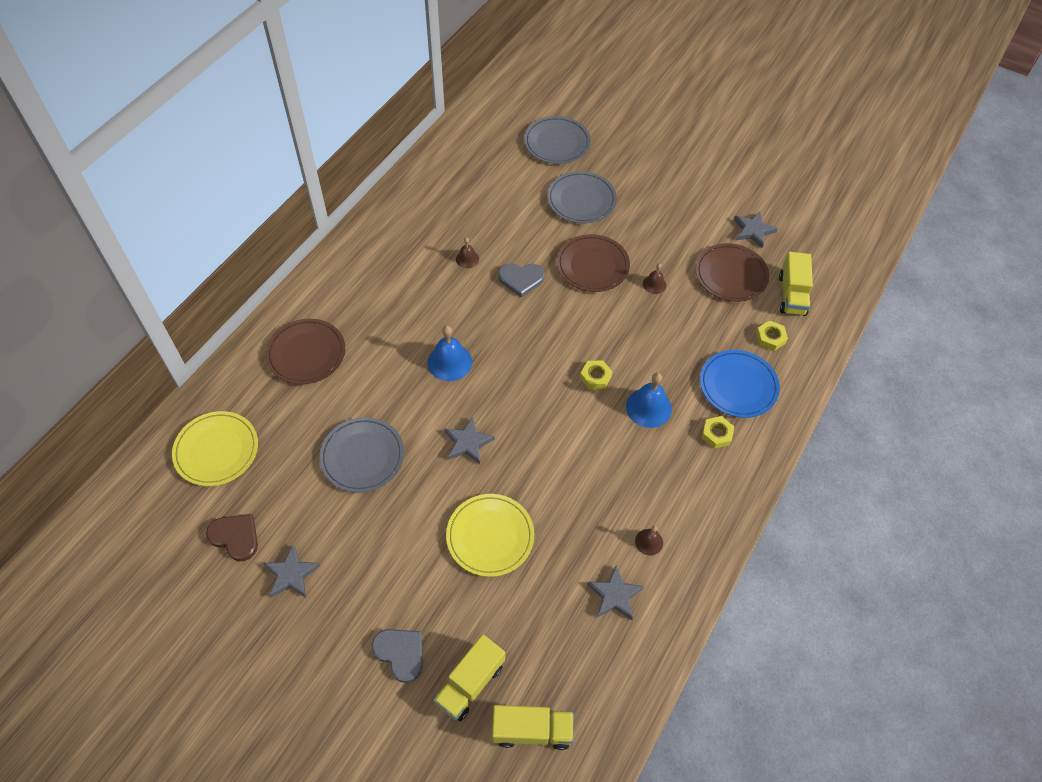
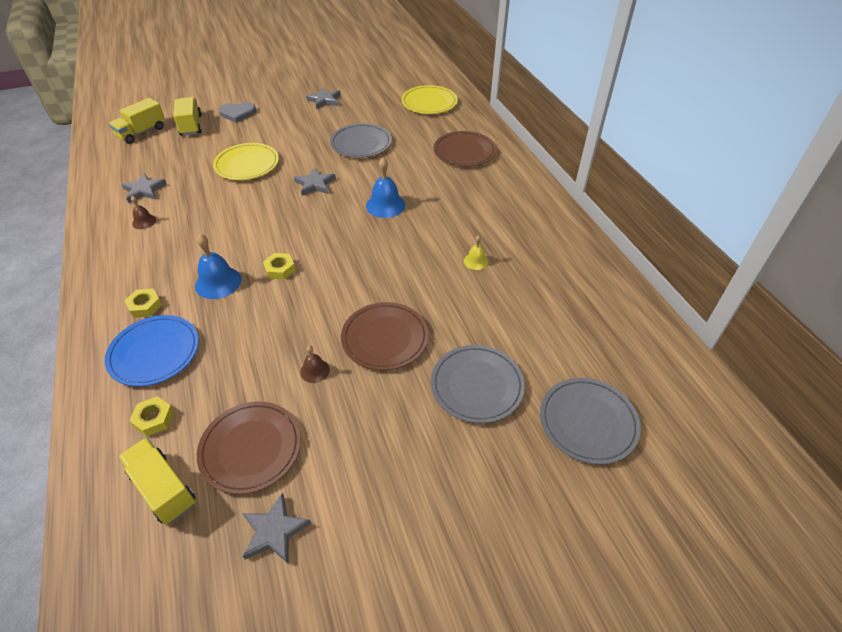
camera: 130 degrees right, 10 degrees down
brown heart [206,514,258,561] -> none
brown bell [456,237,479,268] -> yellow bell [464,235,488,270]
grey heart [498,263,545,298] -> none

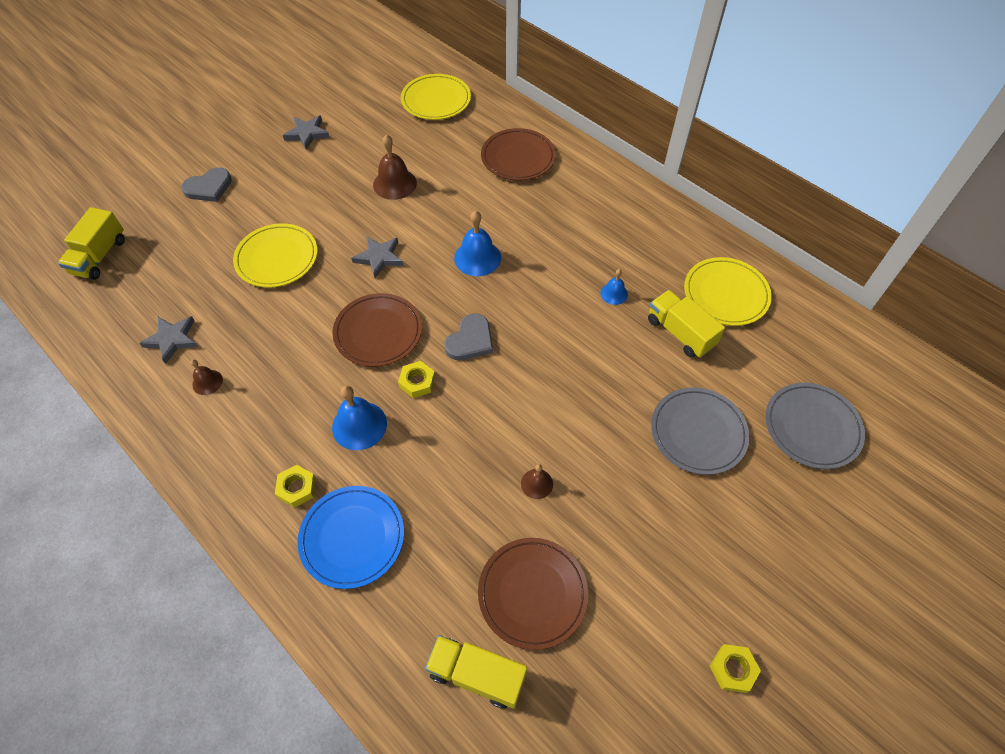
camera: 25 degrees left, 10 degrees up
yellow nut [129,396,174,437] -> yellow nut moved to [710,644,761,693]
yellow truck [173,97,202,136] -> yellow truck moved to [648,290,725,358]
grey star [242,493,311,563] -> none
grey plate [330,123,392,158] -> brown bell [373,134,417,200]
brown plate [341,302,428,370] -> brown plate moved to [332,293,422,367]
yellow bell [464,235,488,270] -> blue bell [600,269,628,305]
none -> grey heart [444,314,493,360]
none -> yellow plate [684,257,772,326]

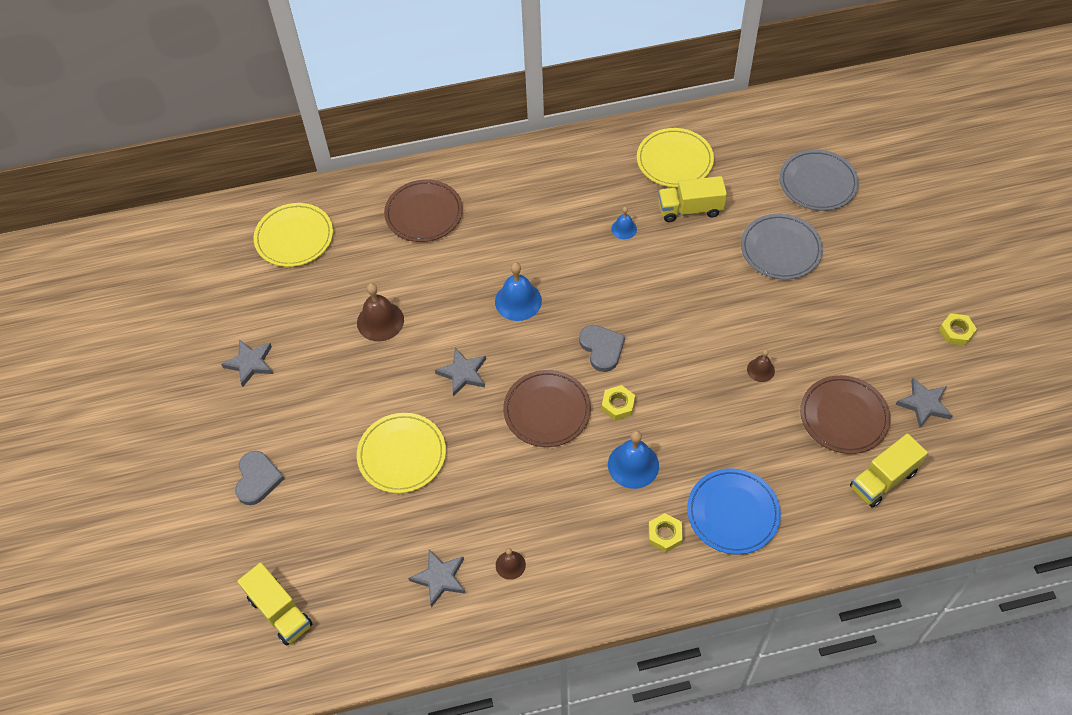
camera: 55 degrees left, 0 degrees up
none -> grey star [895,377,953,428]

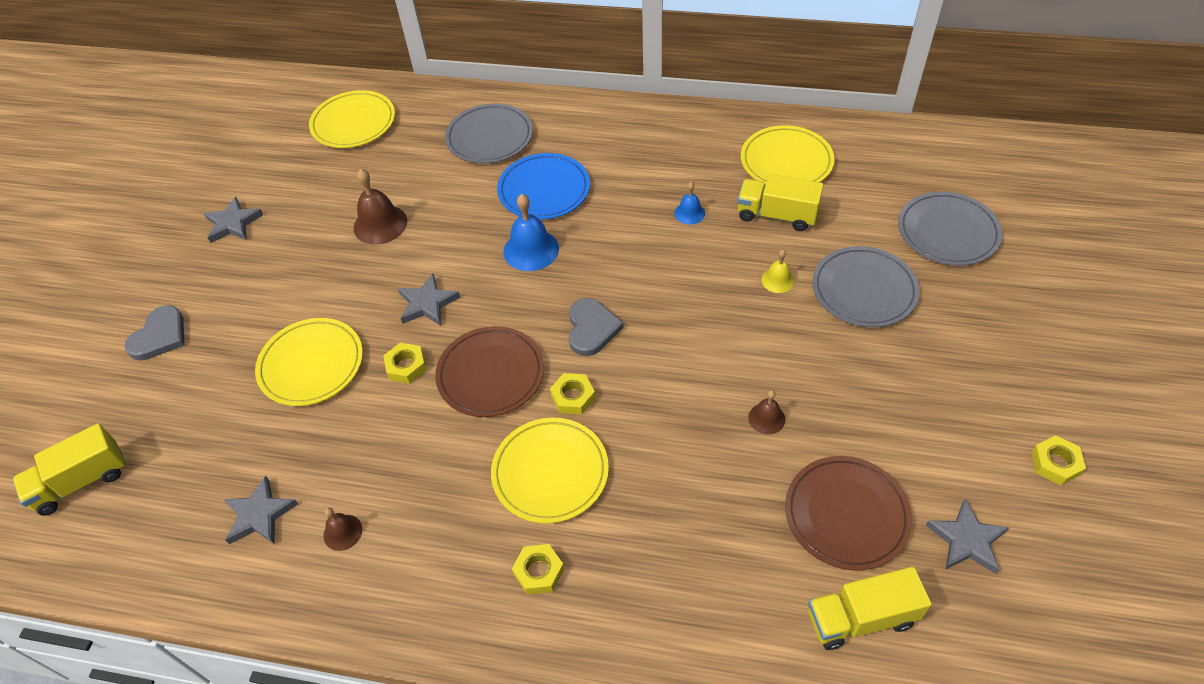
camera: 25 degrees right, 5 degrees down
yellow truck [237,563,312,646] -> yellow truck turned 75 degrees clockwise [13,423,126,516]
brown plate [384,179,463,242] -> grey plate [445,103,533,164]
blue bell [608,430,659,489] -> yellow plate [491,418,609,523]
blue plate [687,468,781,554] -> blue plate moved to [497,153,590,220]
none -> yellow nut [383,342,427,384]
none -> yellow bell [761,250,795,293]

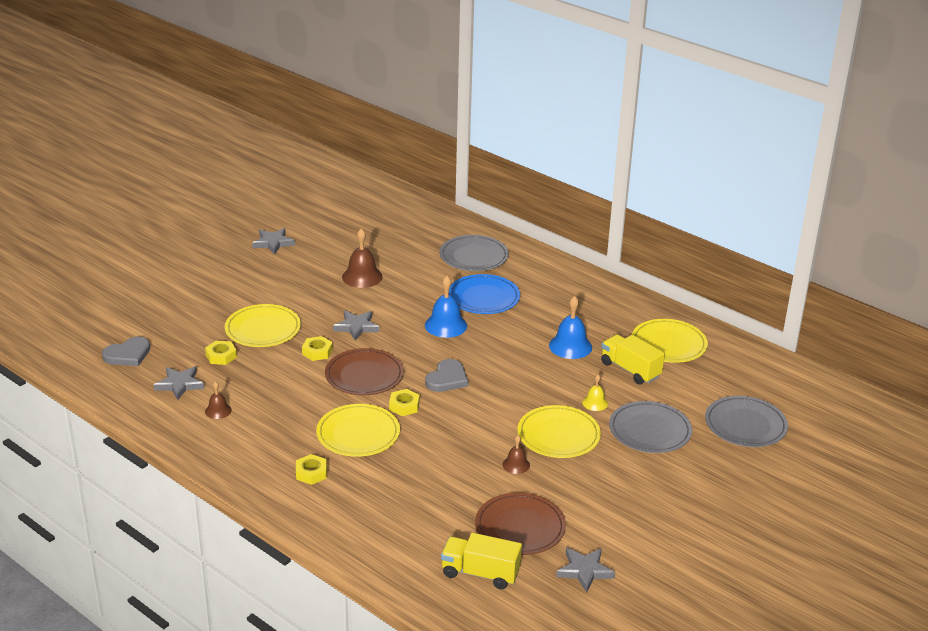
camera: 25 degrees right, 20 degrees down
yellow truck [13,423,126,516] -> none
grey heart [125,305,185,361] -> grey heart moved to [102,337,150,366]
yellow plate [309,90,395,148] -> yellow plate moved to [518,405,601,458]
blue bell [674,182,705,225] -> blue bell [549,296,592,359], size x1.78
yellow nut [1031,435,1086,485] -> yellow nut moved to [205,341,237,365]

